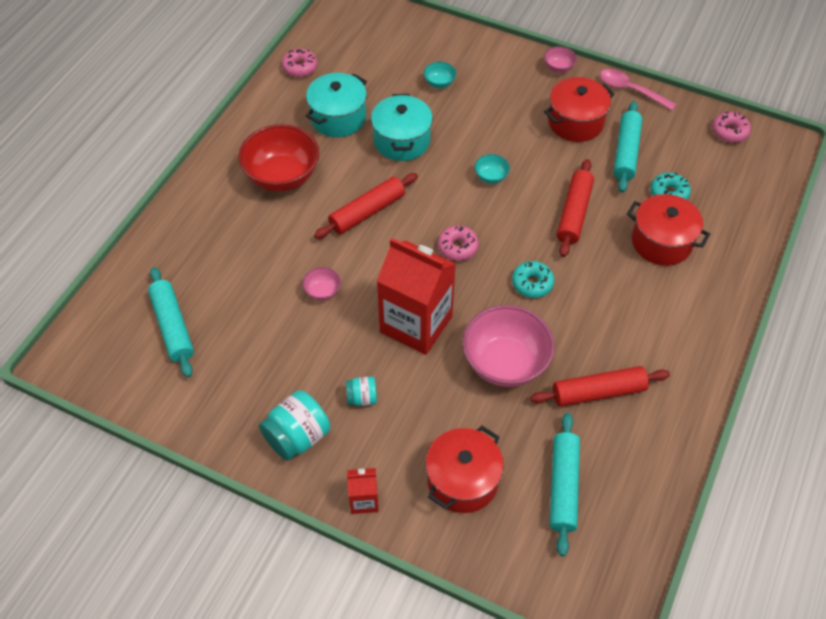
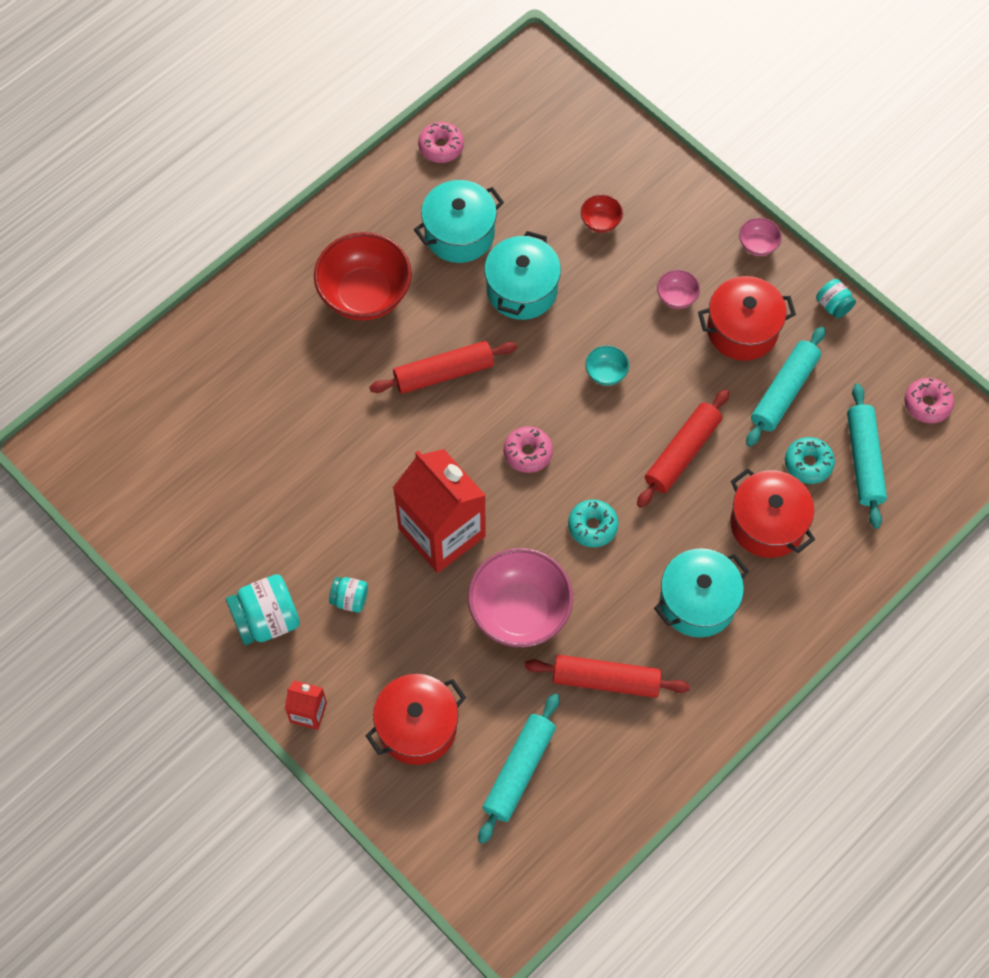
camera: 20 degrees right, 10 degrees up
turquoise rolling pin [148,267,194,377] -> turquoise rolling pin moved to [847,383,887,529]
pink bowl [302,267,341,301] -> pink bowl moved to [657,270,700,309]
turquoise bowl [424,62,456,88] -> red bowl [581,195,623,233]
pink spoon [600,69,677,110] -> turquoise jar [816,279,856,319]
none -> turquoise pot [654,548,749,637]

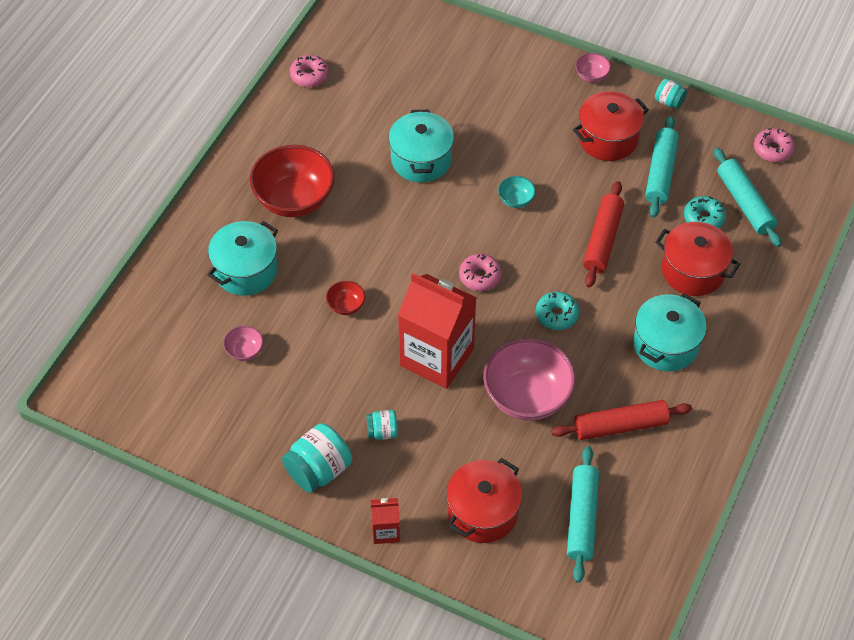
camera: 20 degrees left, 10 degrees down
red rolling pin [369,341,517,394] -> none
turquoise pot [414,180,504,263] -> turquoise pot moved to [208,221,278,296]
red bowl [581,195,623,233] -> red bowl moved to [326,281,365,315]
pink bowl [657,270,700,309] -> pink bowl moved to [223,326,263,361]

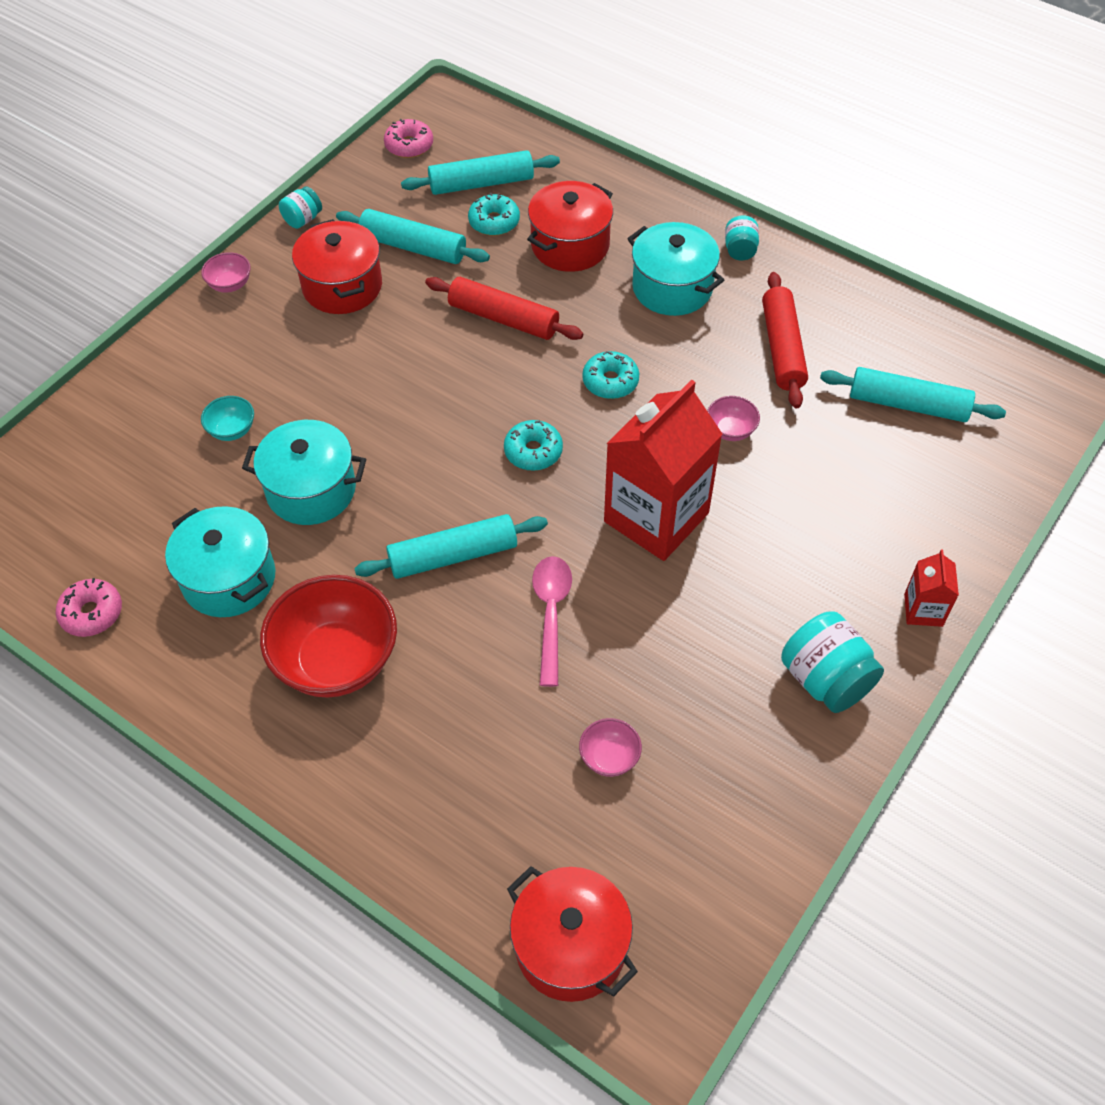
camera: 80 degrees left, 0 degrees up
turquoise pot [208,221,278,296] -> turquoise pot moved to [165,506,275,617]
red bowl [326,281,365,315] -> pink spoon [532,556,572,687]
turquoise jar [366,410,398,440] -> turquoise jar moved to [725,216,759,260]
red pot [446,458,522,543] -> red pot moved to [507,866,638,1002]
pink donut [459,254,502,291] -> turquoise donut [504,420,563,471]
pink bowl [483,338,576,421] -> pink bowl [707,396,760,441], size x0.45
turquoise bowl [498,176,536,208] -> turquoise bowl moved to [201,396,254,441]
none -> turquoise rolling pin [354,514,548,579]

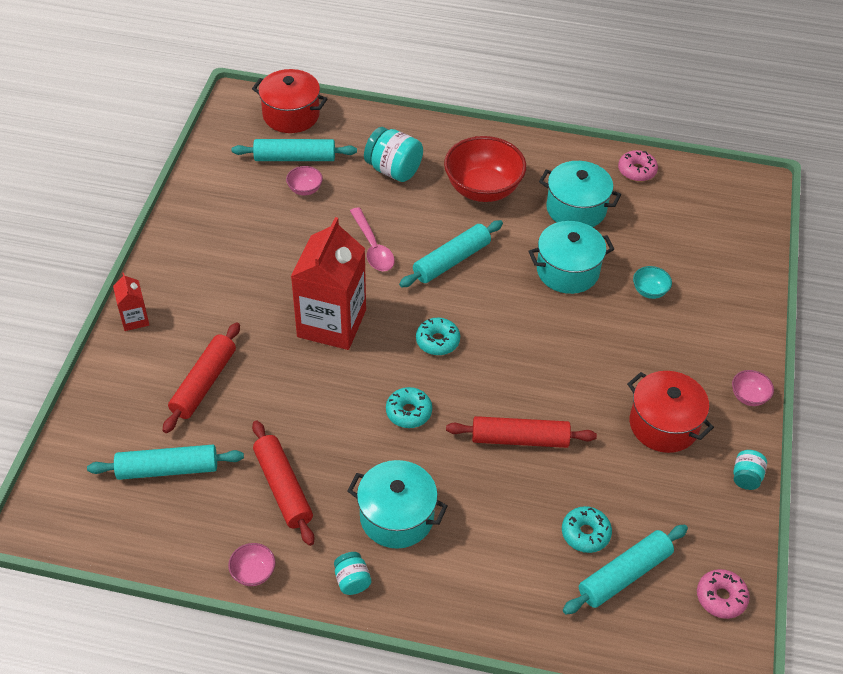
camera: 155 degrees right, 5 degrees down
turquoise rolling pin [336,209,490,264] -> turquoise rolling pin moved to [232,139,357,161]
red pot [527,181,613,272] -> none
pink bowl [707,396,760,441] -> pink bowl moved to [228,543,275,586]
turquoise jar [781,611,884,713] -> turquoise jar moved to [364,127,423,182]
none -> red rolling pin [163,323,240,433]

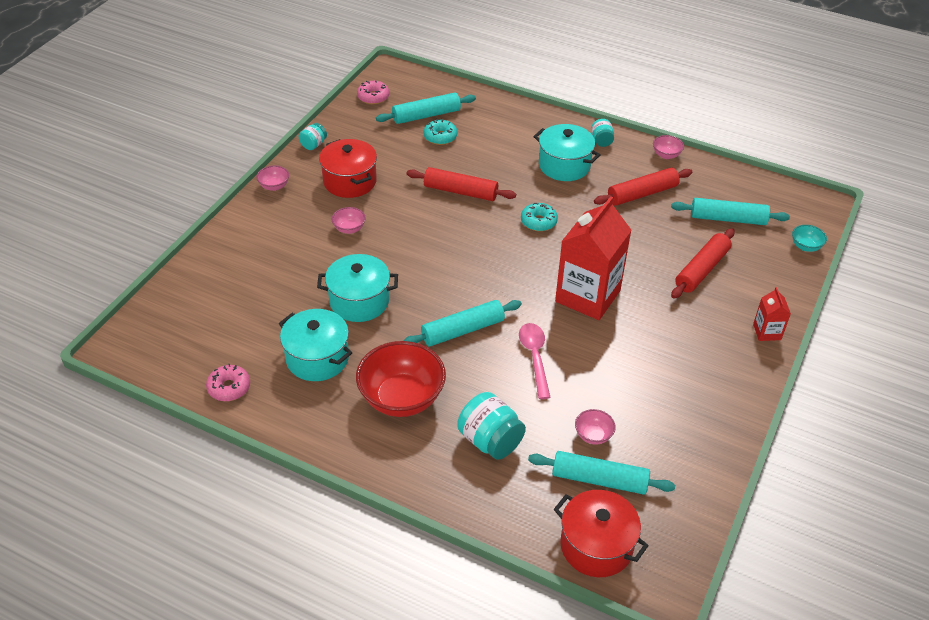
camera: 165 degrees left, 5 degrees down
red rolling pin [252,420,314,546] -> red rolling pin turned 75 degrees clockwise [594,168,692,206]
turquoise donut [416,317,460,355] -> none
turquoise bowl [633,266,672,299] -> turquoise bowl moved to [792,225,827,252]
none -> pink bowl [332,207,366,234]

